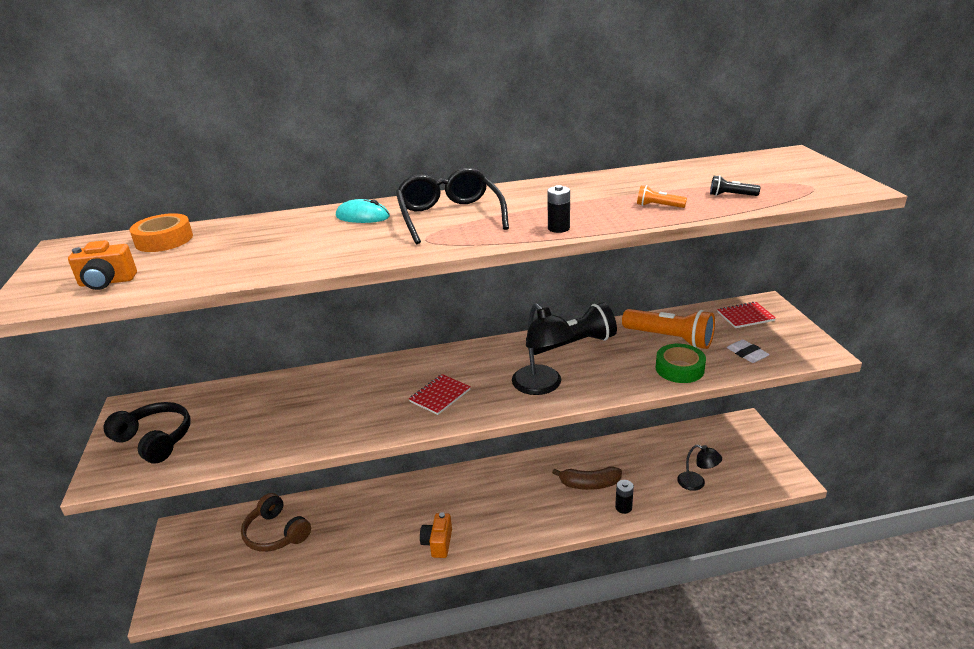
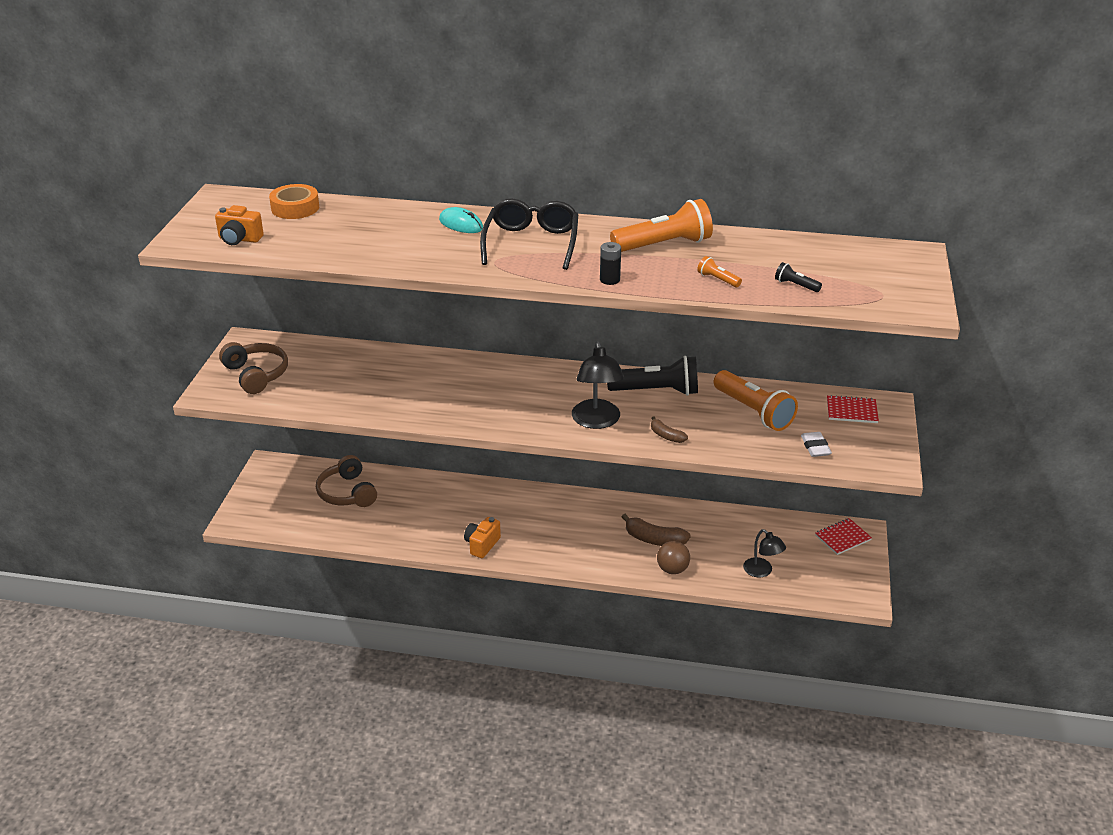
camera: 20 degrees right, 5 degrees up
black headphones [103,402,191,463] -> brown headphones [219,342,288,394]
red notebook [409,374,471,415] -> red notebook moved to [815,518,872,555]
black battery [615,480,634,514] -> brown ball [657,541,690,574]
green tape [656,344,706,383] -> none
none -> orange flashlight [610,199,713,252]
none -> brown banana [651,417,688,443]

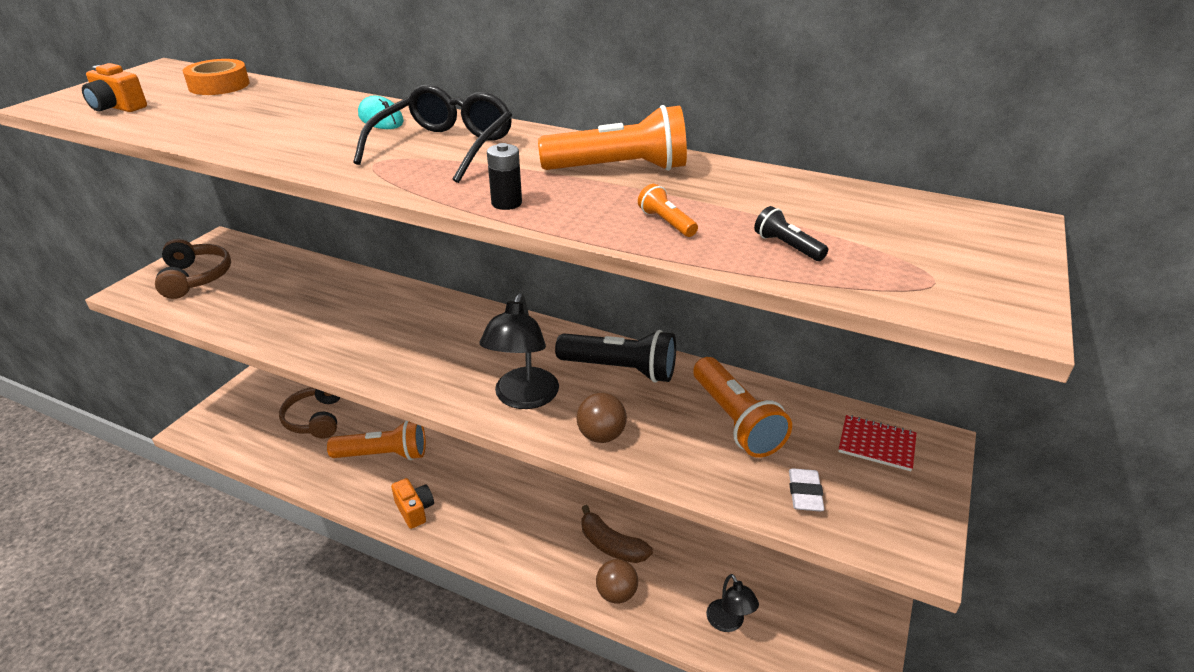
camera: 15 degrees right, 0 degrees up
orange camera [464,517,501,558] -> orange camera turned 105 degrees clockwise [391,478,434,529]
brown banana [651,417,688,443] -> brown ball [577,393,627,443]
red notebook [815,518,872,555] -> none
none -> orange flashlight [327,421,426,460]

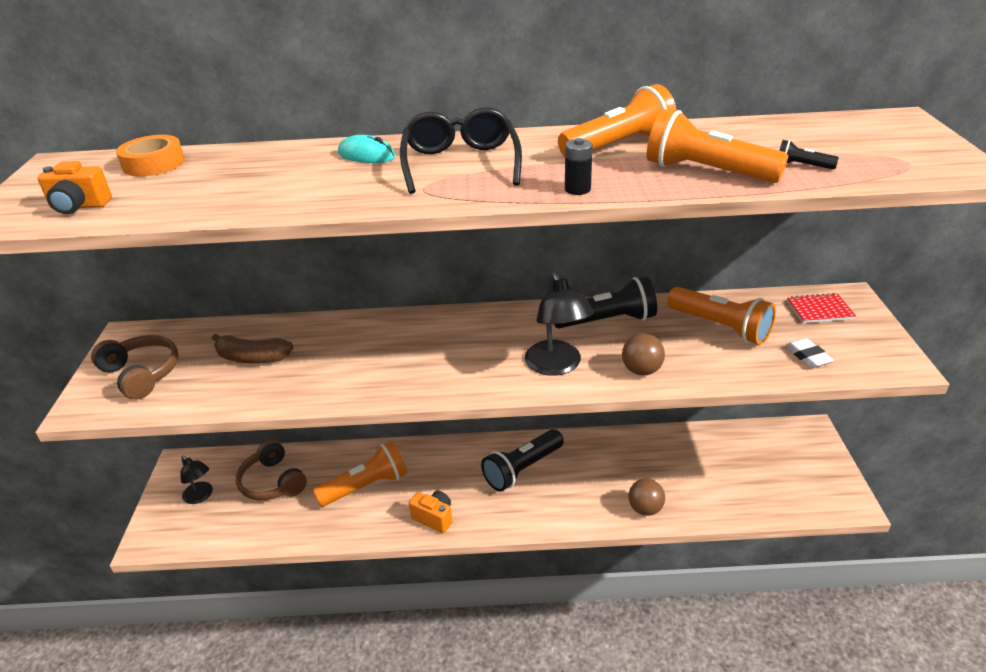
camera: 25 degrees left, 0 degrees up
brown banana [581,505,653,563] -> brown banana moved to [212,334,294,363]
orange flashlight [638,184,698,237] -> orange flashlight [647,109,788,183], size x2.28
black lamp [706,574,759,632] -> black lamp moved to [180,456,213,504]
none -> black flashlight [481,429,564,492]

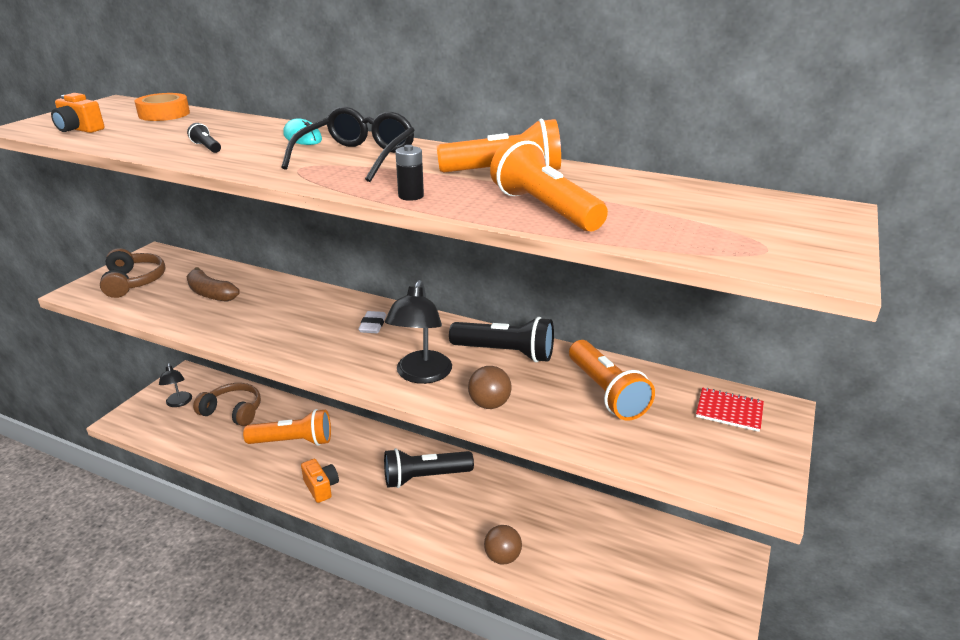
camera: 25 degrees right, 5 degrees down
brown headphones [236,439,307,500] -> brown headphones turned 120 degrees clockwise [193,383,261,426]
black flashlight [779,140,839,169] -> black flashlight moved to [187,123,221,153]
white eraser [785,338,834,368] -> white eraser moved to [358,311,386,333]

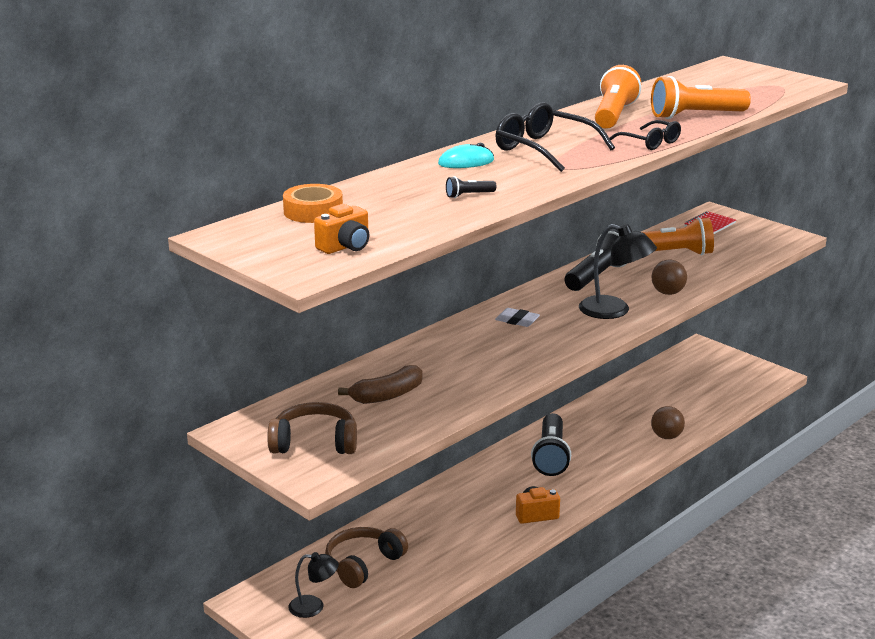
camera: 70 degrees left, 5 degrees down
orange flashlight [243,409,331,446] -> none
black battery [395,145,424,201] -> black glasses [609,120,681,150]

